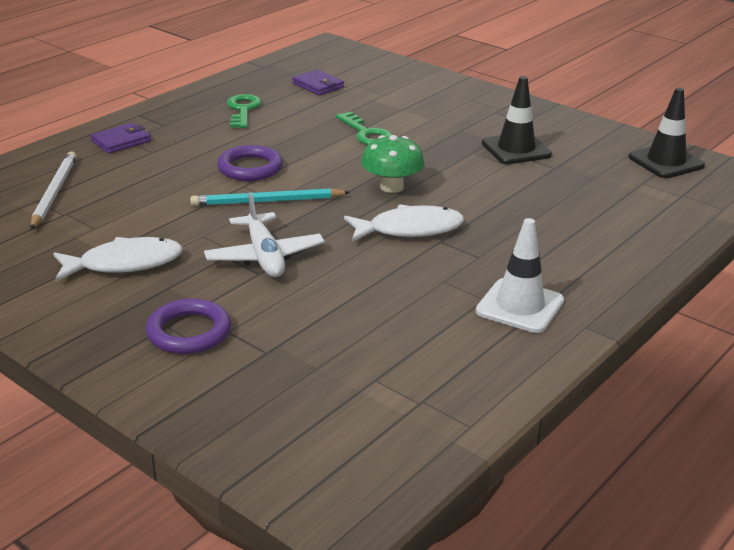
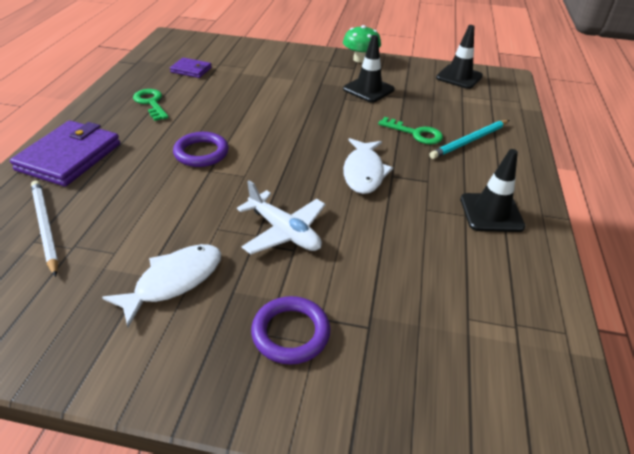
camera: 30 degrees left, 10 degrees up
purple wallet [91,123,151,154] -> purple wallet [10,120,120,187], size x1.90
turquoise pencil [190,188,350,206] -> turquoise pencil moved to [429,120,509,159]
green key [336,112,392,145] -> green key moved to [378,117,443,144]
white fish [344,204,464,242] -> white fish turned 135 degrees clockwise [343,138,393,194]
green mushroom [361,135,424,193] -> green mushroom moved to [343,25,381,63]
white traffic cone [476,218,564,333] -> black traffic cone [460,149,526,232]

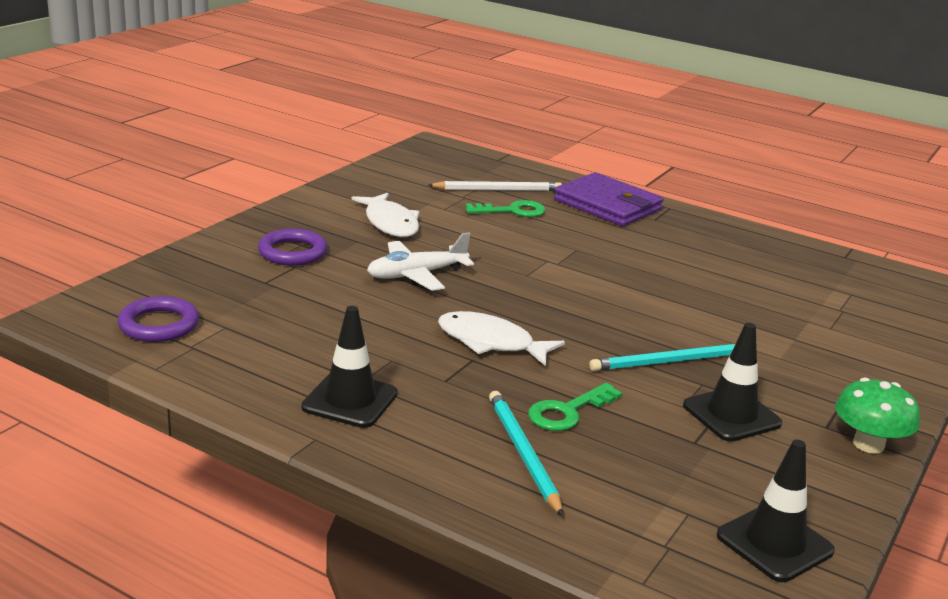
camera: 110 degrees right, 15 degrees down
green key [133,89,169,121] -> green key moved to [466,200,546,217]
purple wallet [170,58,212,78] -> none
purple ring [173,132,229,167] -> purple ring moved to [117,296,199,342]
none -> turquoise pencil [589,344,735,371]

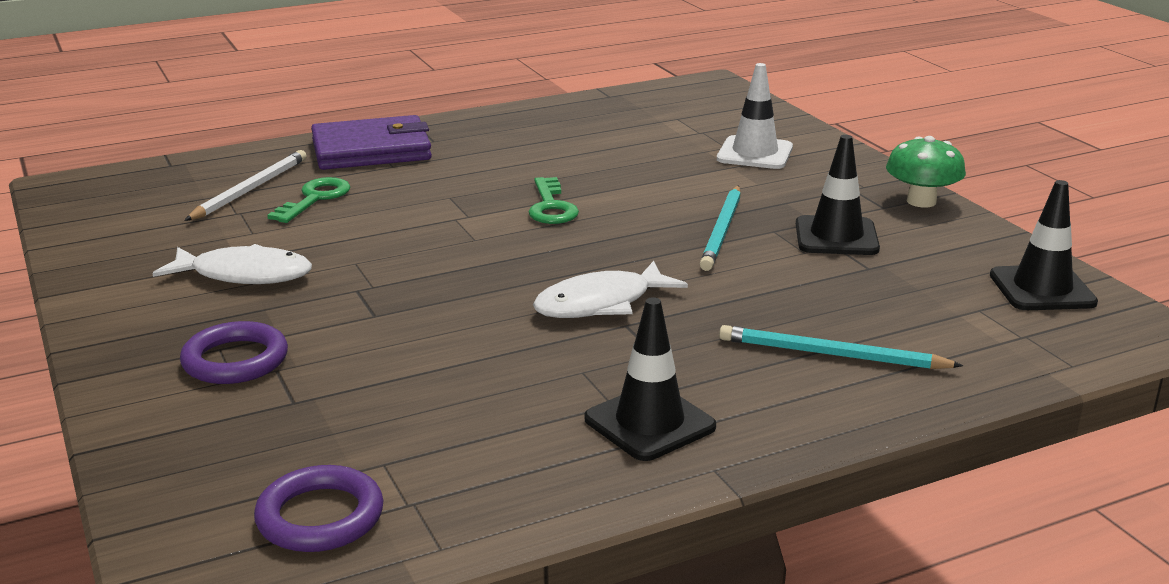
camera: 55 degrees left, 0 degrees up
white plane [367,233,474,291] -> none
green key [528,383,622,431] -> green key moved to [529,177,579,224]
none -> white traffic cone [717,63,793,169]

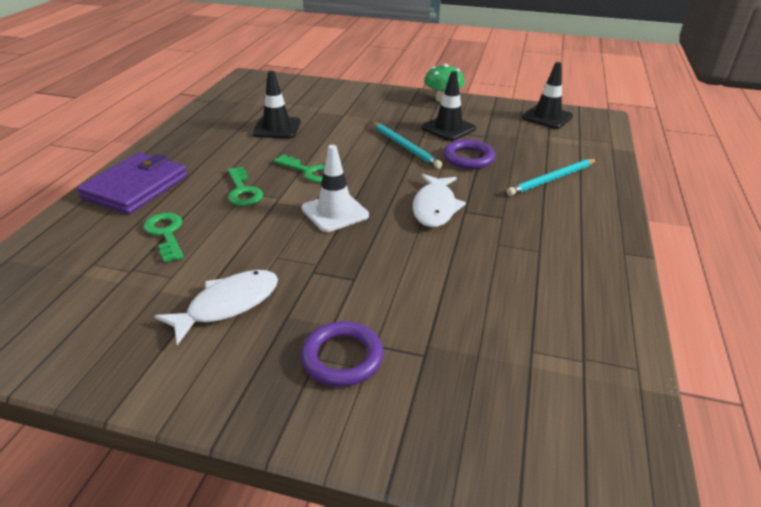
camera: 50 degrees left, 10 degrees up
white pencil [184,150,307,221] -> none
purple ring [254,465,383,552] -> purple ring moved to [443,140,495,169]
black traffic cone [584,297,716,461] -> black traffic cone moved to [252,71,301,138]
white traffic cone [717,63,793,169] -> white traffic cone moved to [302,145,369,232]
none -> green key [228,167,263,206]

